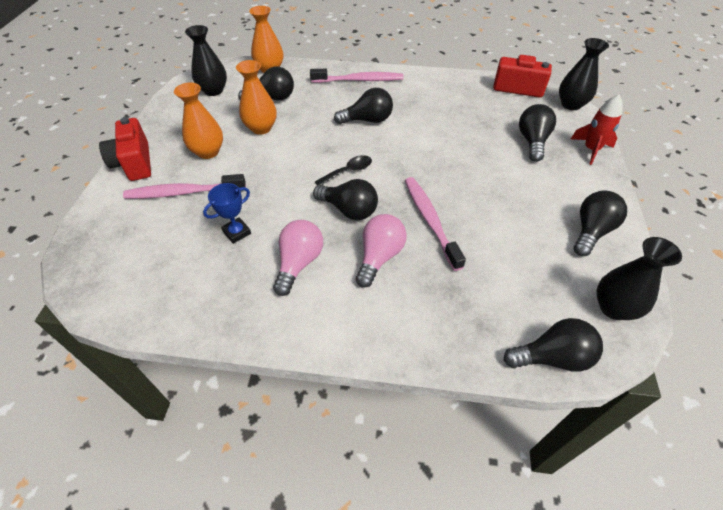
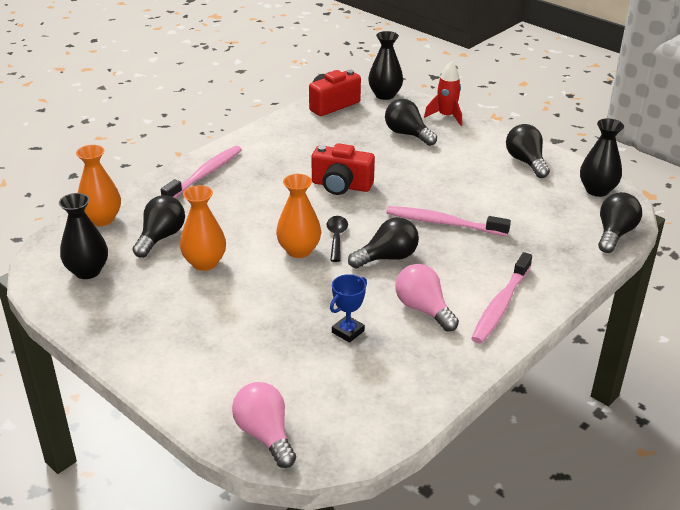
camera: 55 degrees left, 15 degrees down
red camera [99,117,151,181] -> red camera moved to [311,143,375,195]
pink toothbrush [123,174,246,199] -> pink toothbrush moved to [471,252,532,344]
orange vase [174,83,223,159] -> orange vase moved to [276,174,321,258]
blue trophy [203,183,251,244] -> blue trophy turned 45 degrees clockwise [330,274,367,343]
black light bulb [334,88,393,124] -> none
pink light bulb [356,214,407,288] -> pink light bulb moved to [232,382,296,468]

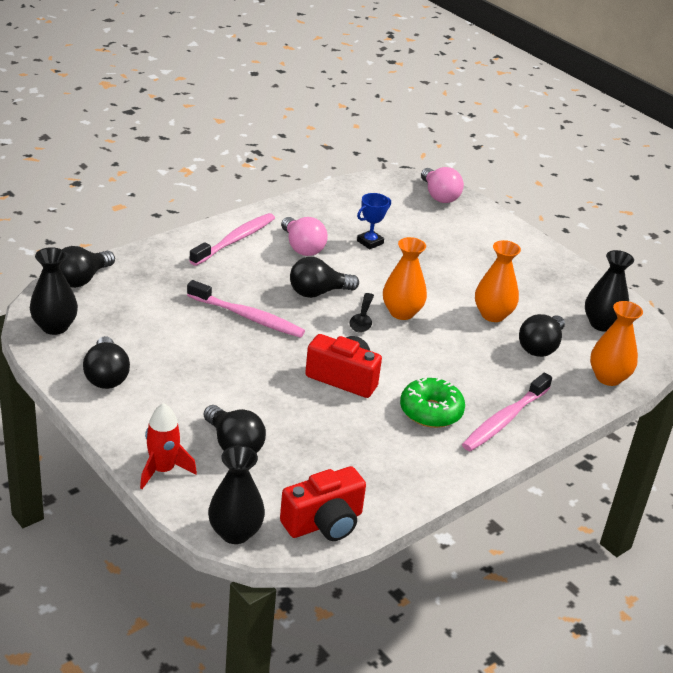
camera: 175 degrees left, 0 degrees up
none -> green donut [400,378,465,428]

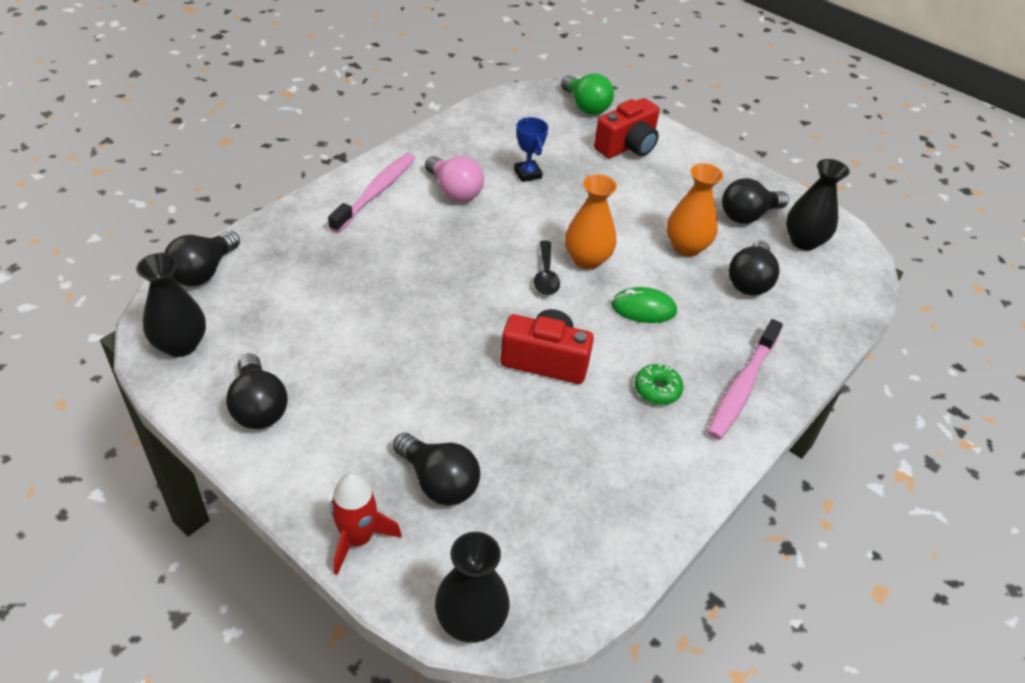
camera: 10 degrees left, 10 degrees up
pink toothbrush [187,280,305,338] -> none
red camera [280,466,366,541] -> red camera moved to [594,98,660,158]
black light bulb [290,257,359,298] -> black light bulb moved to [722,178,789,224]
blue trophy [357,193,391,249] -> blue trophy turned 60 degrees counterclockwise [514,117,548,182]
green donut [400,378,465,428] -> green donut [635,364,684,405], size x0.63
pink light bulb [421,167,464,203] -> green light bulb [561,74,614,115]
orange vase [590,301,643,386] -> none
none -> green mouse [611,287,677,323]

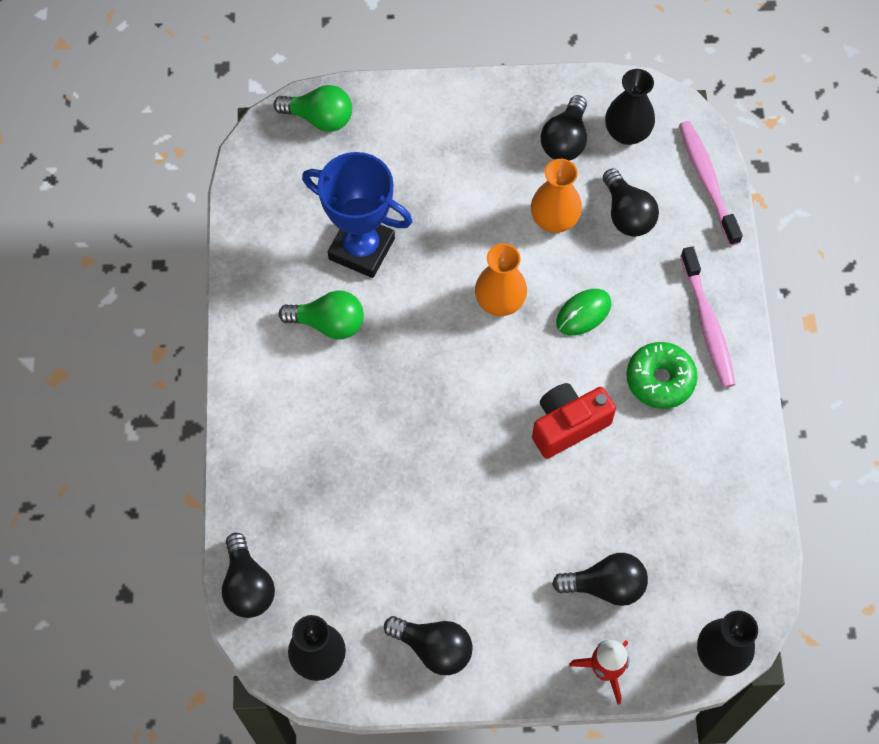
camera: 40 degrees left, 20 degrees up
pink toothbrush [328,153,415,233] -> pink toothbrush moved to [679,121,743,246]
pink light bulb [425,156,484,202] -> green light bulb [279,290,364,340]
blue trophy [514,117,548,182] -> blue trophy [302,152,413,278], size x2.07
black spoon [534,241,560,295] -> none
red camera [594,98,660,158] -> none
green donut [635,364,684,405] -> green donut [626,342,698,409], size x1.60

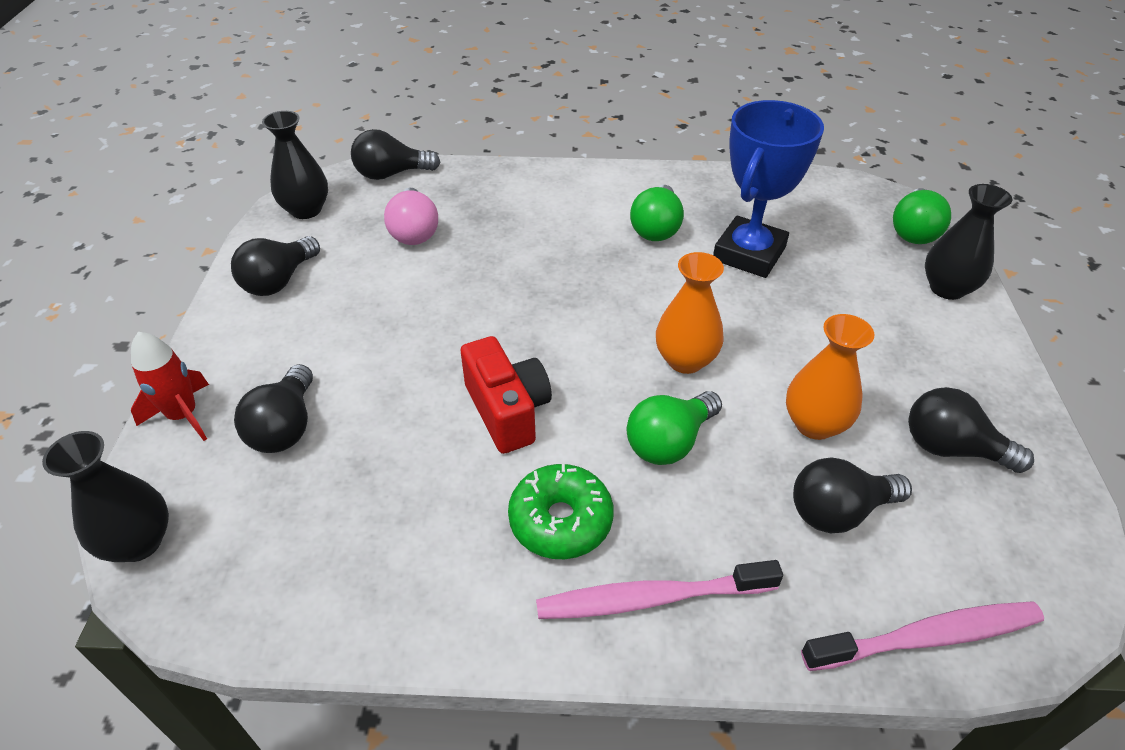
camera: 95 degrees right, 20 degrees down
green mouse [556,289,611,335] -> green light bulb [627,391,722,465]
black vase [605,69,655,145] -> black vase moved to [925,184,1012,300]
none -> pink light bulb [384,187,438,245]

